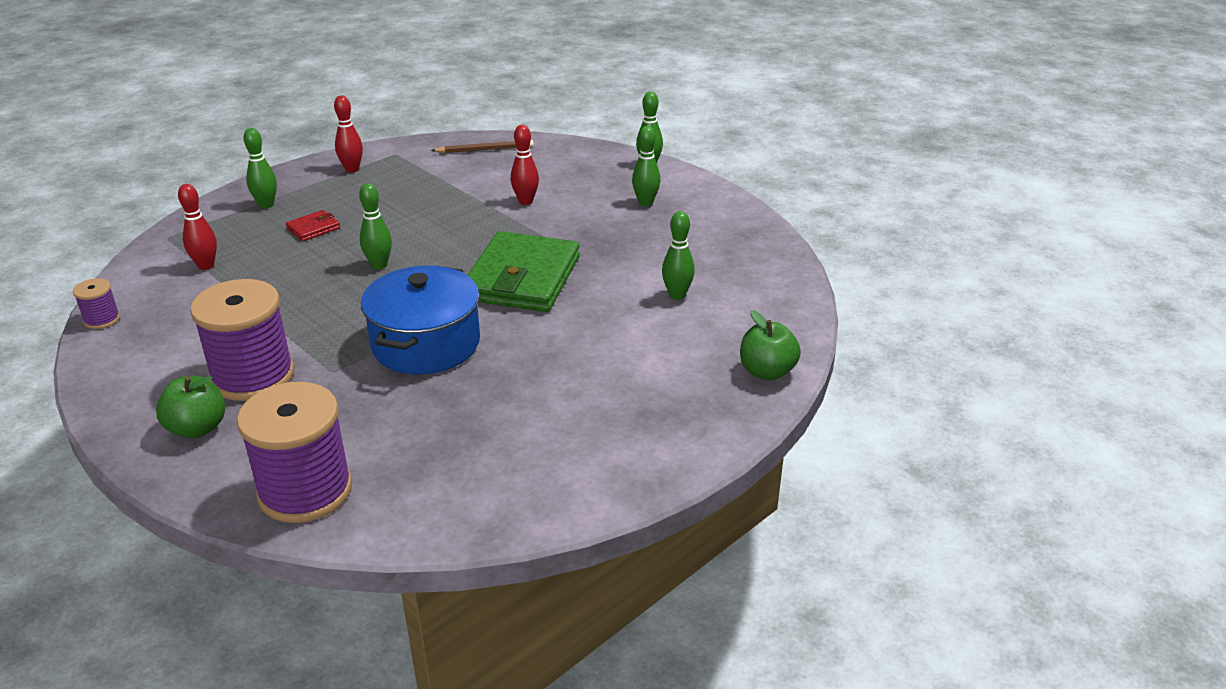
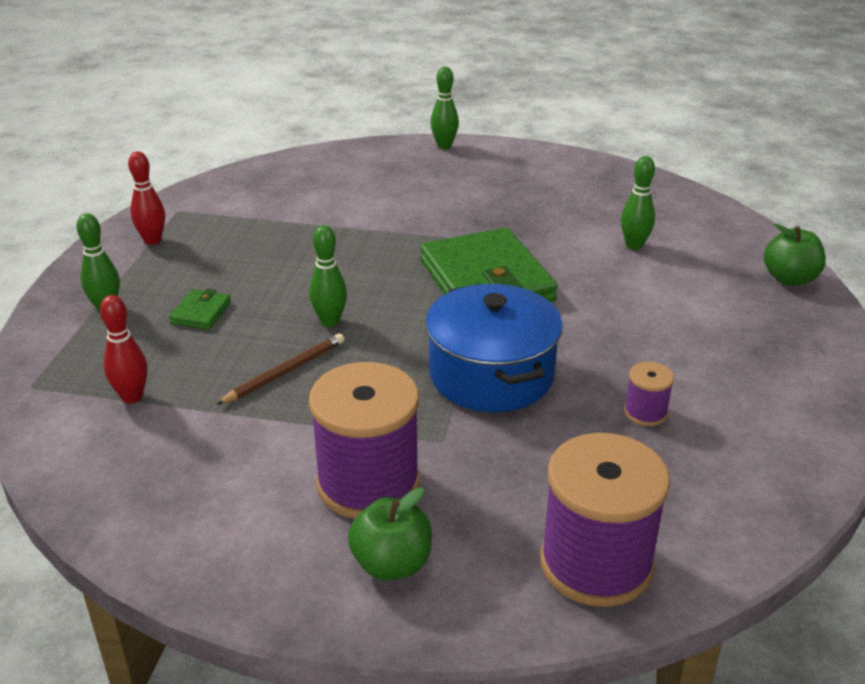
camera: 35 degrees left, 0 degrees up
purple spool [73,278,120,329] -> purple spool moved to [624,362,674,426]
red wallet [286,210,340,241] -> green wallet [169,289,231,330]
brown pencil [431,140,534,153] -> brown pencil moved to [216,333,344,405]
red bowling pin [511,125,539,205] -> none
green bowling pin [632,126,660,206] -> none

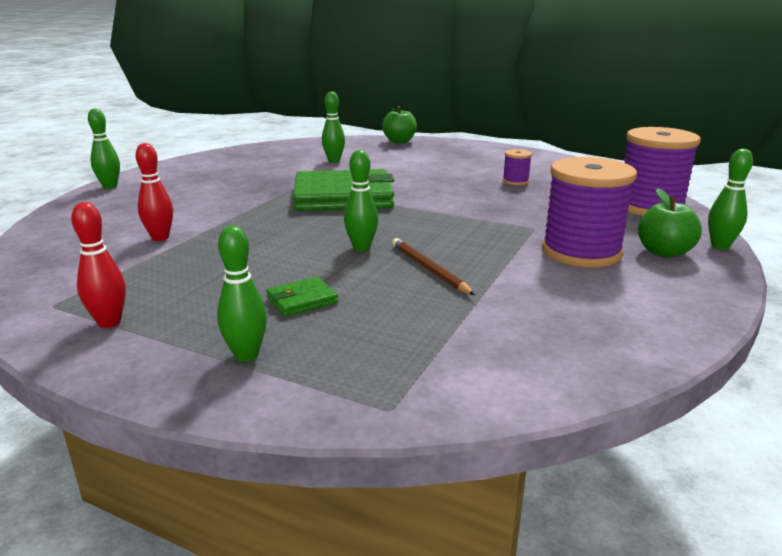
camera: 75 degrees left, 10 degrees down
red bowling pin [100,295,148,404] -> red bowling pin moved to [136,143,173,241]
green wallet [169,289,231,330] -> green wallet turned 60 degrees counterclockwise [266,277,338,317]
blue pot [425,284,563,412] -> none
none -> green bowling pin [708,149,753,250]

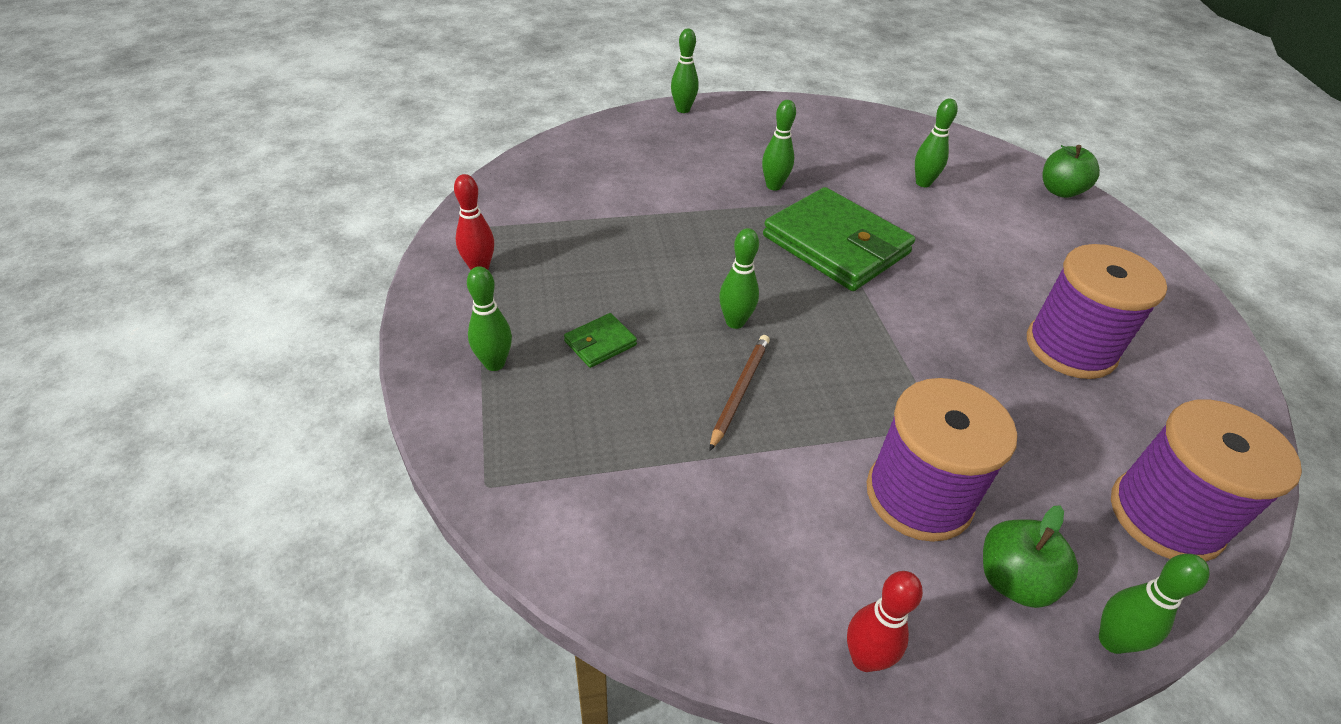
camera: 50 degrees right, 20 degrees up
red bowling pin [136,143,173,241] -> red bowling pin moved to [847,571,923,672]
green wallet [266,277,338,317] -> green wallet turned 60 degrees counterclockwise [564,313,637,368]
purple spool [503,149,532,185] -> purple spool [1027,244,1167,379], size x2.20
none -> green bowling pin [762,100,796,190]

